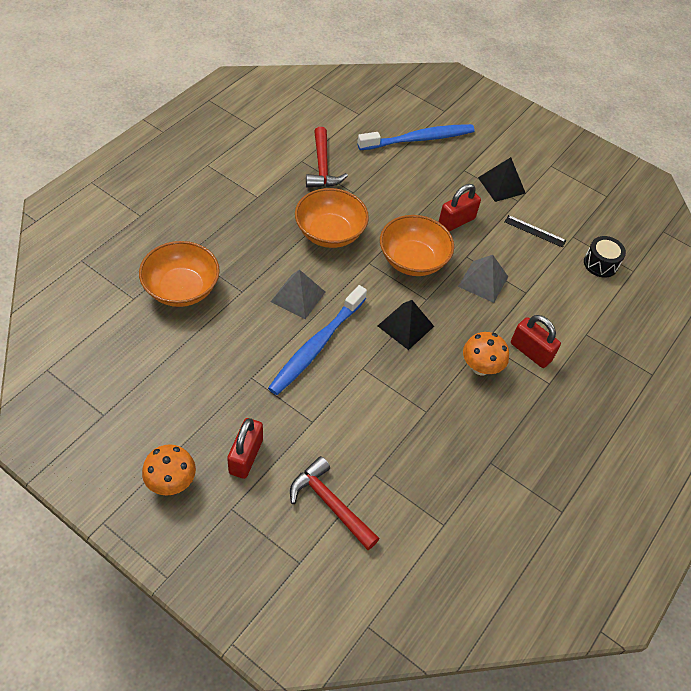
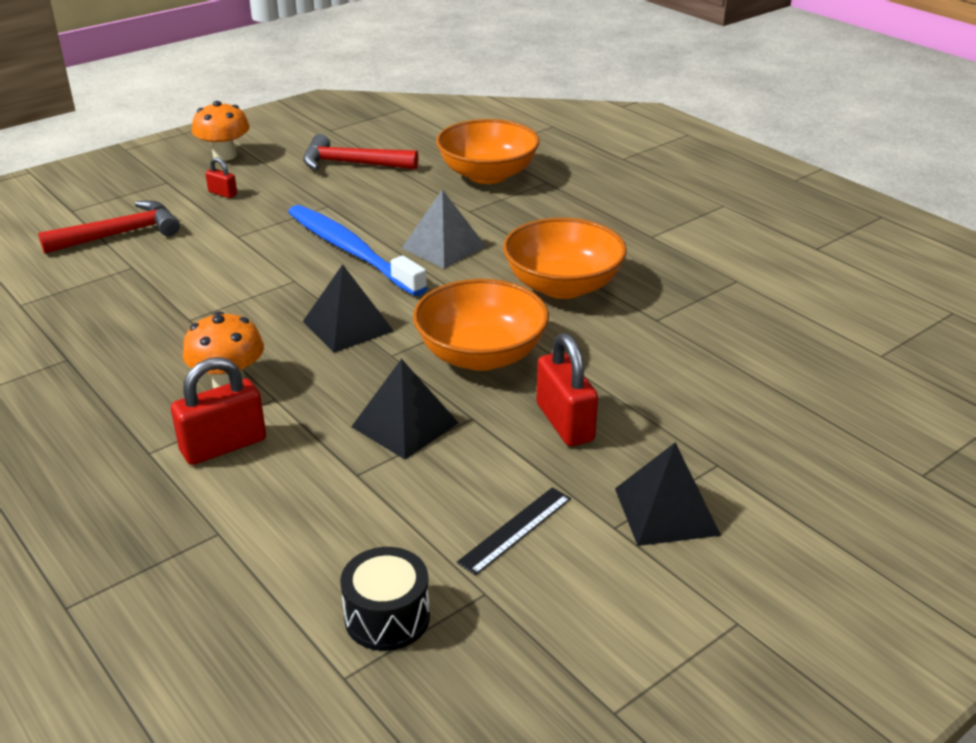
camera: 110 degrees right, 20 degrees down
red padlock [227,418,263,479] -> red padlock [205,157,237,198], size x0.52
red hammer [306,127,348,188] -> red hammer moved to [303,134,419,170]
blue toothbrush [357,124,475,150] -> none
grey pyramid [458,255,508,303] -> black pyramid [351,359,459,459]

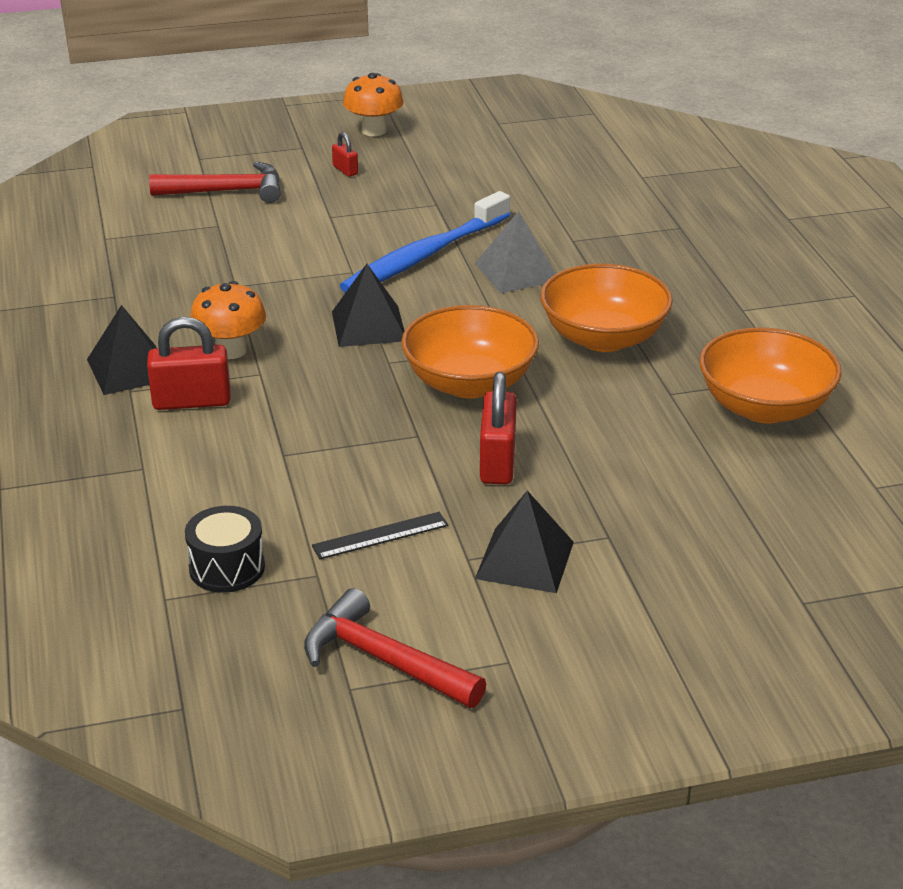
camera: 25 degrees right, 0 degrees up
blue toothbrush [288,205,428,296] -> blue toothbrush turned 120 degrees counterclockwise [340,191,510,293]
red hammer [303,134,419,170] -> red hammer moved to [304,588,486,708]
black pyramid [351,359,459,459] -> black pyramid moved to [87,305,157,395]
orange bowl [436,119,540,184] -> orange bowl moved to [699,327,842,423]

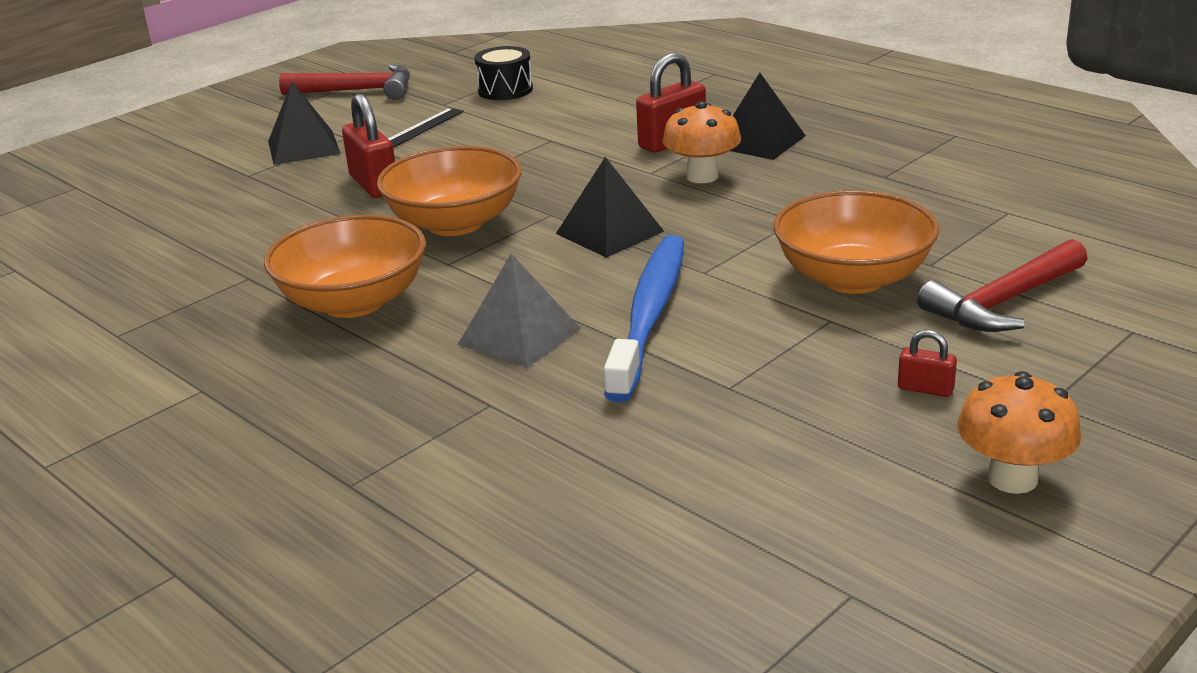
camera: 150 degrees right, 5 degrees down
orange bowl [699,327,842,423] -> orange bowl moved to [773,190,939,294]

